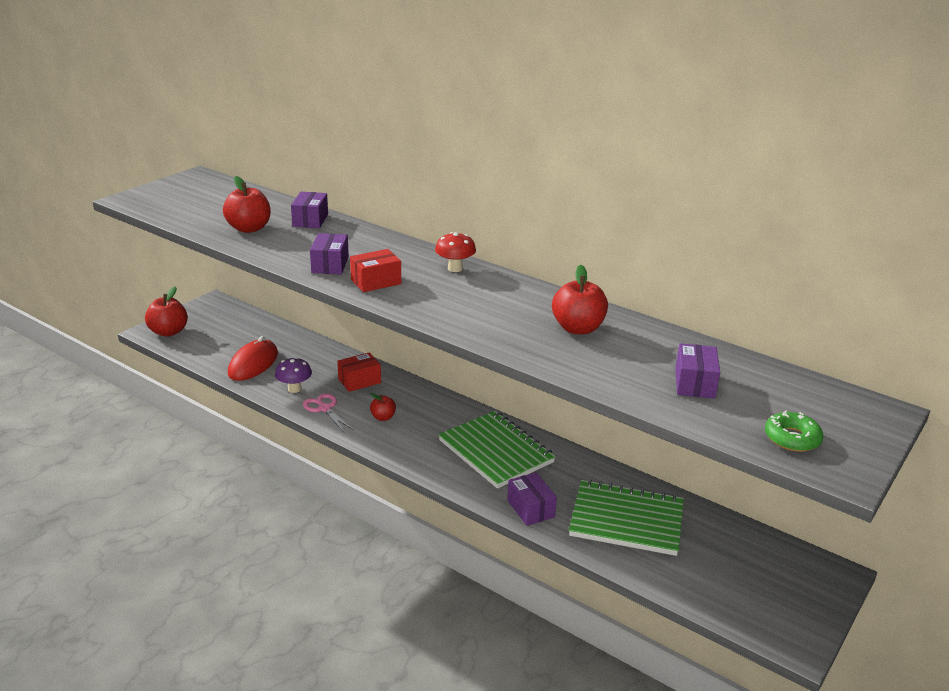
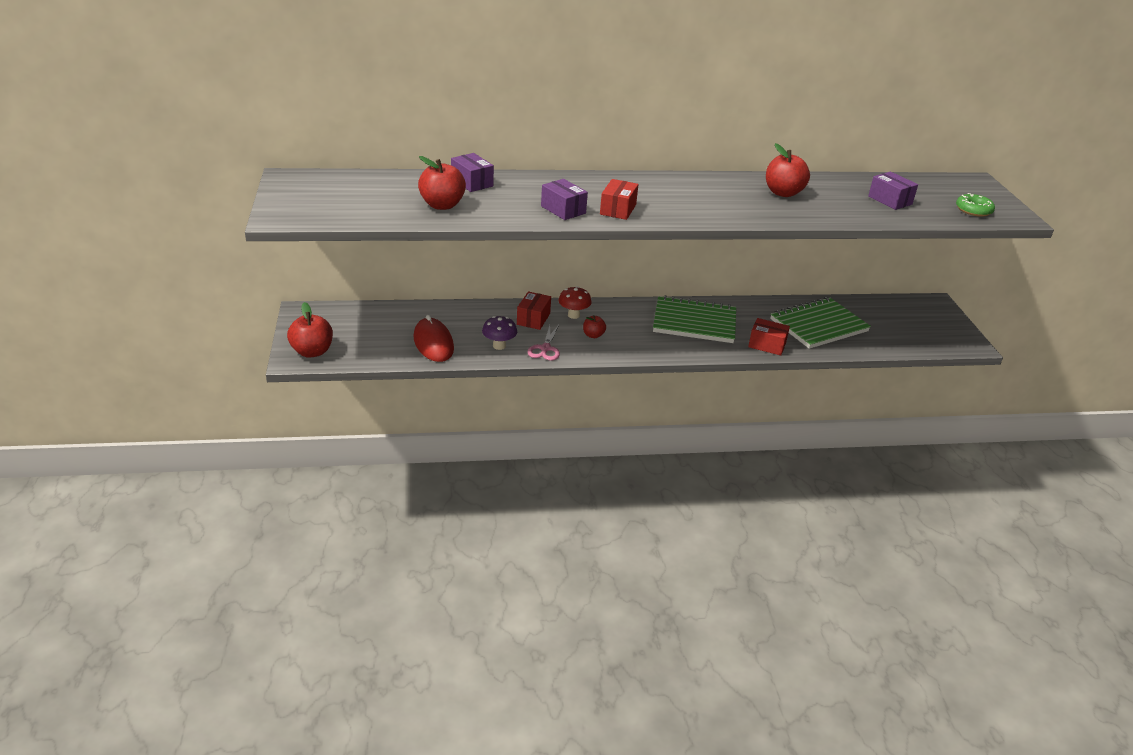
camera: 45 degrees left, 5 degrees up
pink scissors [303,393,354,432] -> pink scissors turned 90 degrees counterclockwise [527,325,560,361]
red mushroom [435,232,476,272] -> red mushroom moved to [558,286,592,319]
purple box [507,472,557,526] -> red box [748,318,790,356]

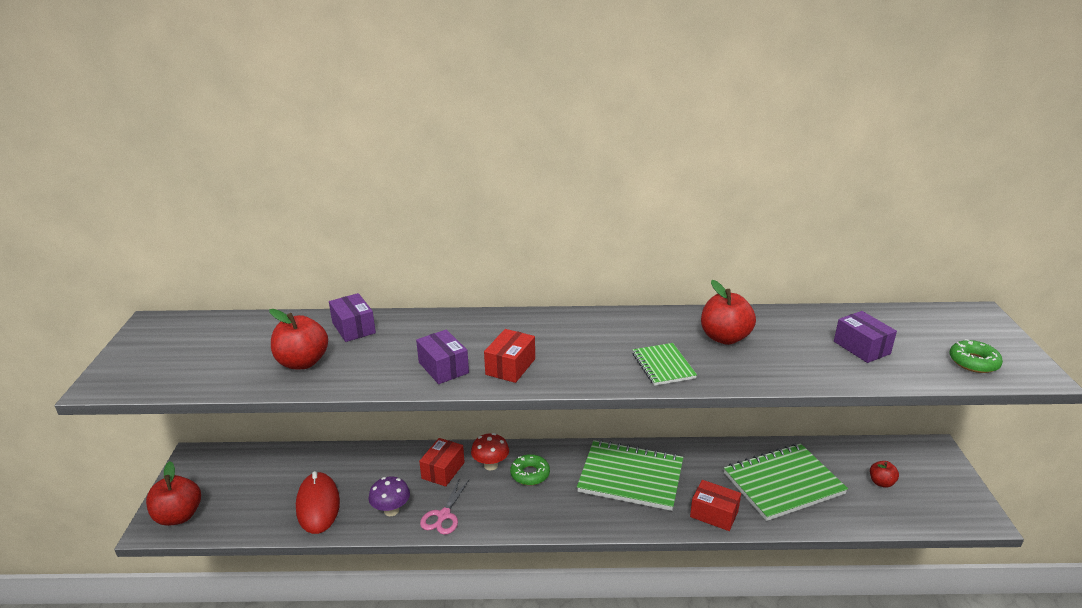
camera: 10 degrees right, 5 degrees down
red apple [583,315,606,338] -> red apple moved to [870,461,899,488]
none -> green donut [510,454,550,485]
none -> green notebook [632,343,697,386]

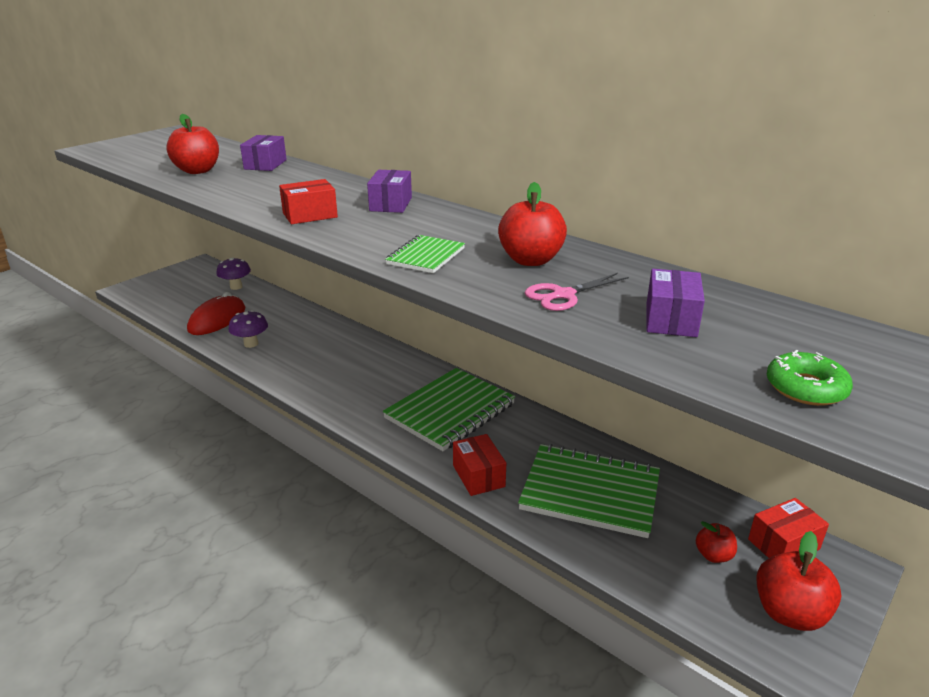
camera: 40 degrees right, 0 degrees up
red apple [146,461,201,526] -> red apple moved to [756,531,841,631]
purple box [416,330,469,384] -> purple box moved to [367,170,412,213]
red box [419,438,465,486] -> red box moved to [748,498,829,558]
pink scissors [420,478,469,535] -> pink scissors moved to [525,273,629,311]
red mushroom [471,433,509,470] -> none
green donut [510,454,550,485] -> none
green notebook [577,440,683,511] -> green notebook turned 75 degrees clockwise [383,368,515,451]
none -> purple mushroom [216,258,251,290]

